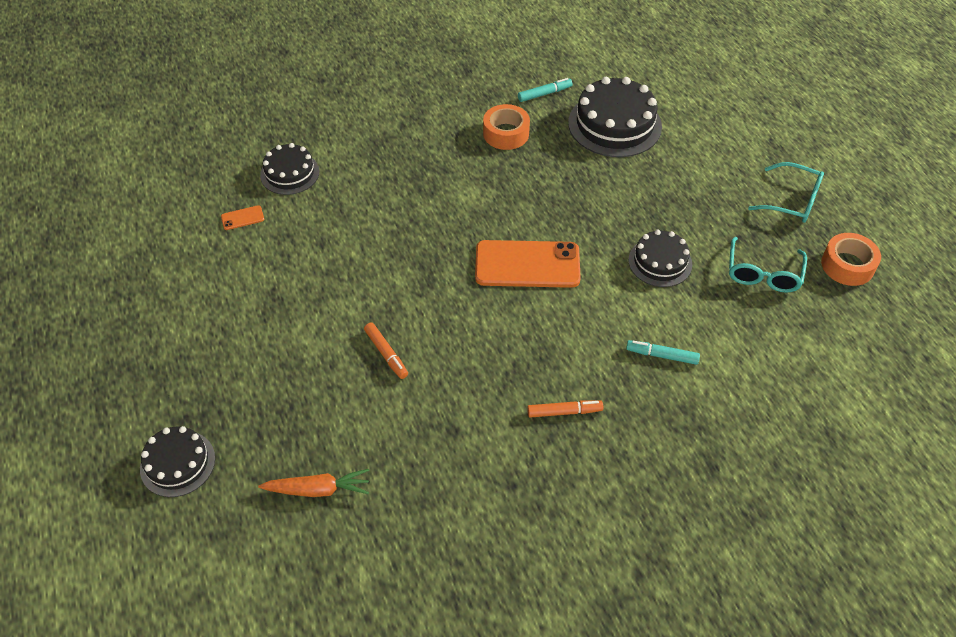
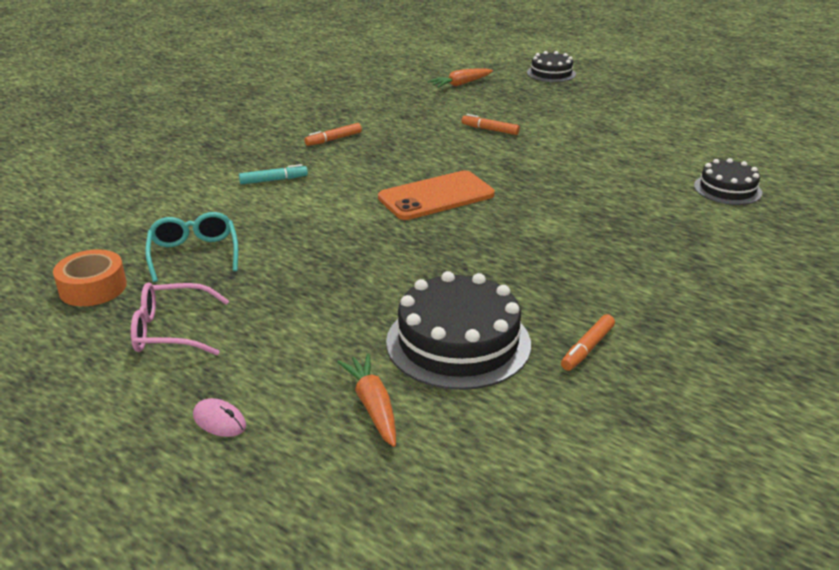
camera: 150 degrees right, 20 degrees down
orange phone [221,205,264,230] -> none
orange tape [483,104,530,150] -> none
turquoise marker [518,78,572,102] -> orange marker [561,314,615,371]
black cake [628,230,692,287] -> none
turquoise glasses [748,162,824,223] -> pink glasses [131,282,229,355]
none -> pink mouse [193,398,246,437]
none -> orange carrot [337,353,396,447]

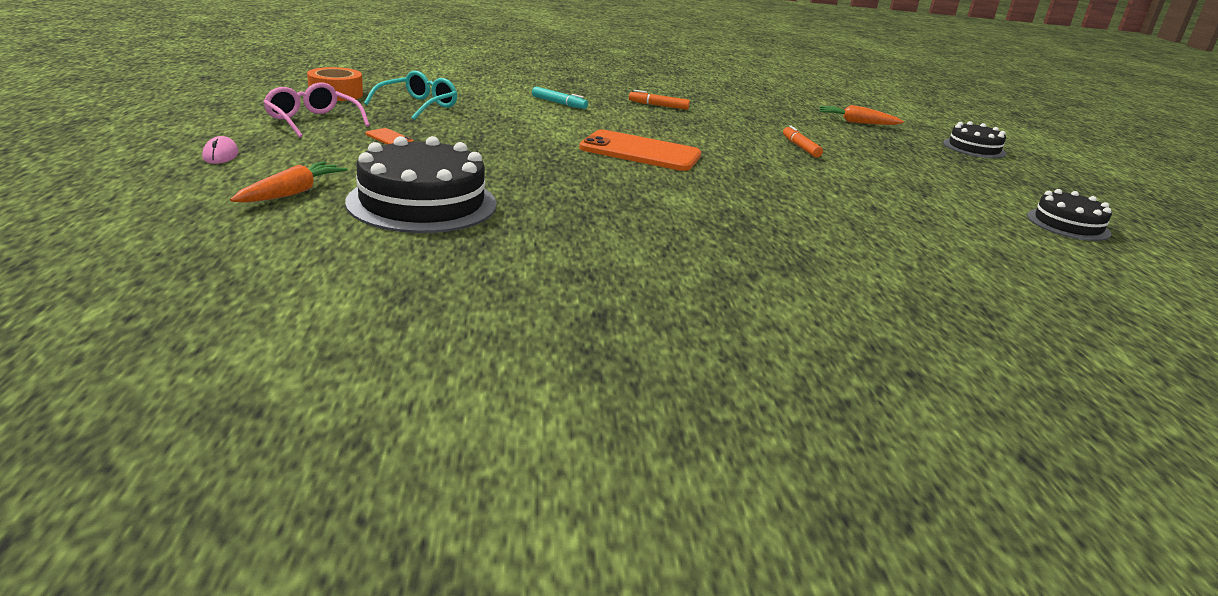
camera: 45 degrees right, 5 degrees down
orange marker [561,314,615,371] -> none
black cake [694,158,762,205] -> black cake moved to [1027,189,1112,241]
none -> orange phone [366,128,413,144]

